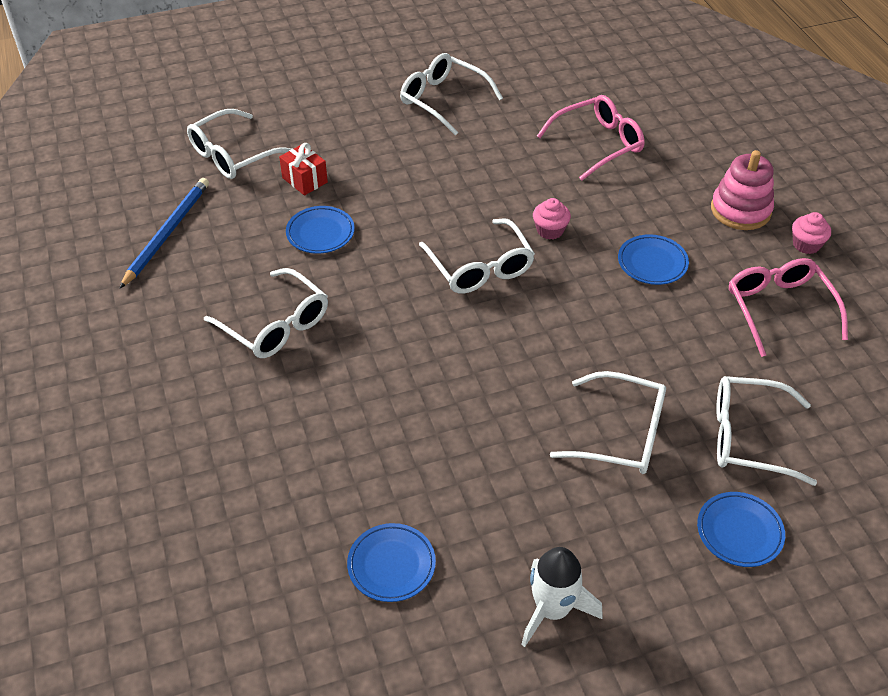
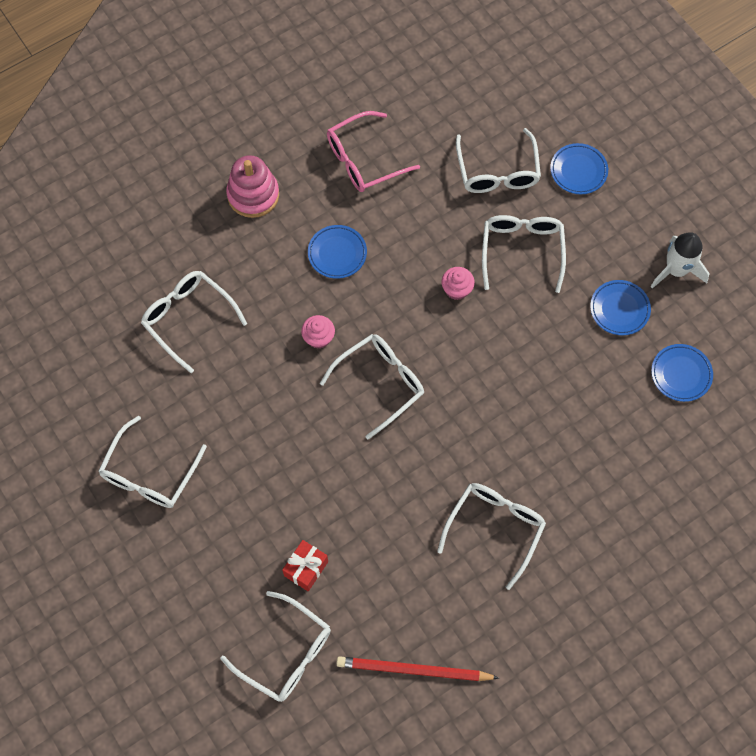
camera: 105 degrees left, 20 degrees up
blue pencil [119,178,209,289] -> red pencil [337,656,499,681]
blue plate [286,206,355,254] -> blue plate moved to [590,280,651,335]
pink glasses [537,95,645,181] -> white glasses [141,271,247,373]
pink cupcake [792,212,831,254] -> pink cupcake moved to [441,267,475,300]

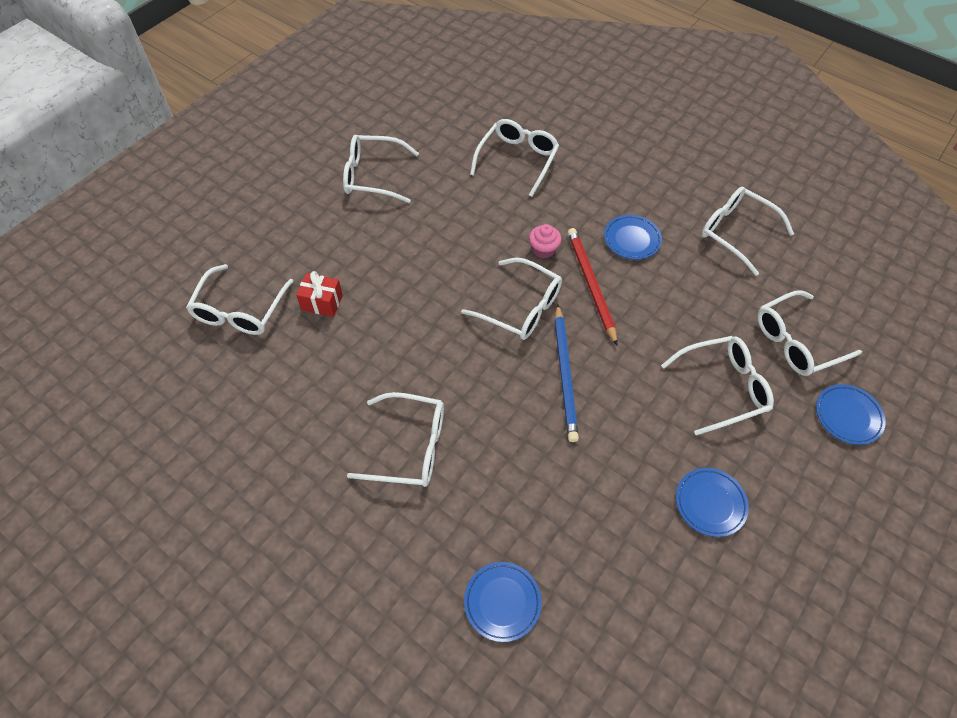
camera: 70 degrees right, 10 degrees down
pink stacking toy [226,155,279,218] -> none
pink glasses [327,111,420,192] -> white glasses [701,187,794,276]
red pencil [337,656,499,681] -> red pencil moved to [568,228,617,345]
pink cupcake [441,267,475,300] -> none
white rocket [651,232,710,289] -> none
blue plate [651,344,713,402] -> blue plate moved to [464,562,542,642]
none -> blue pencil [555,304,579,442]

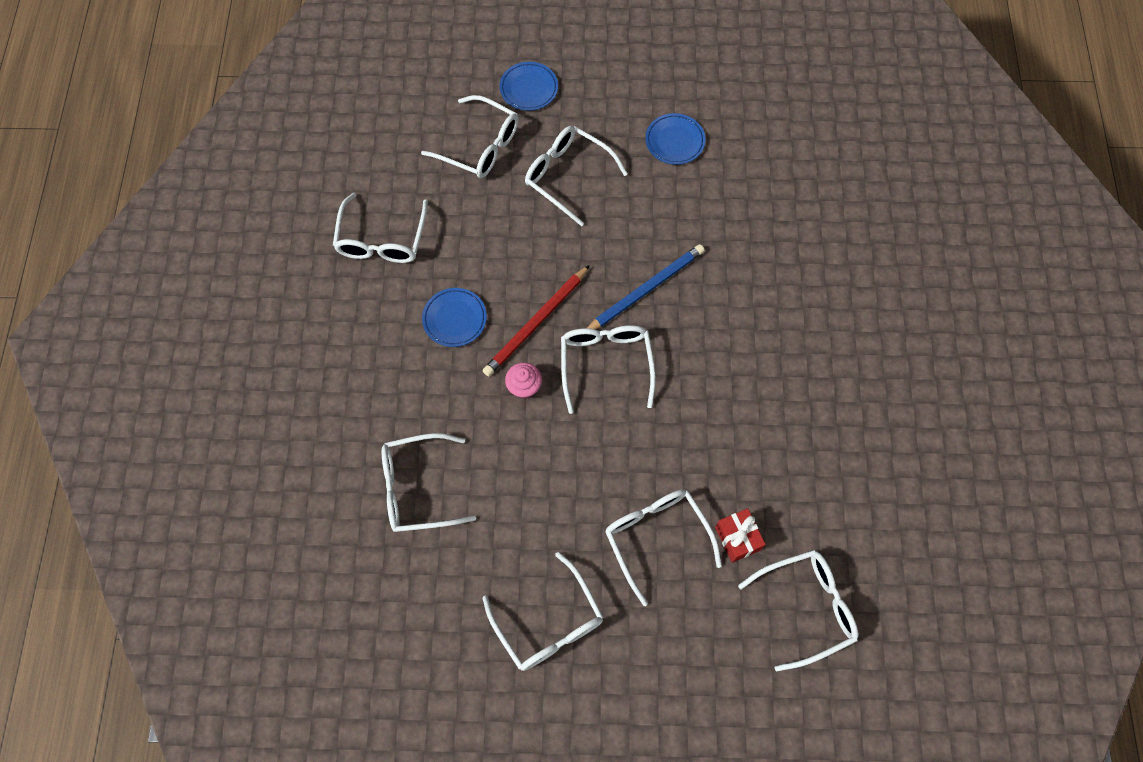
camera: 125 degrees left, 10 degrees up
white glasses [347,392,444,487] -> white glasses moved to [605,489,722,606]
blue plate [464,562,542,642] -> none

